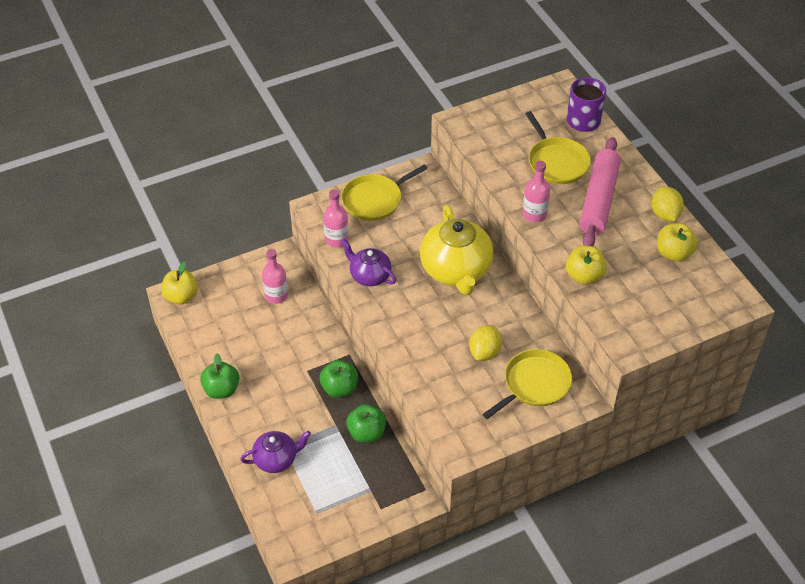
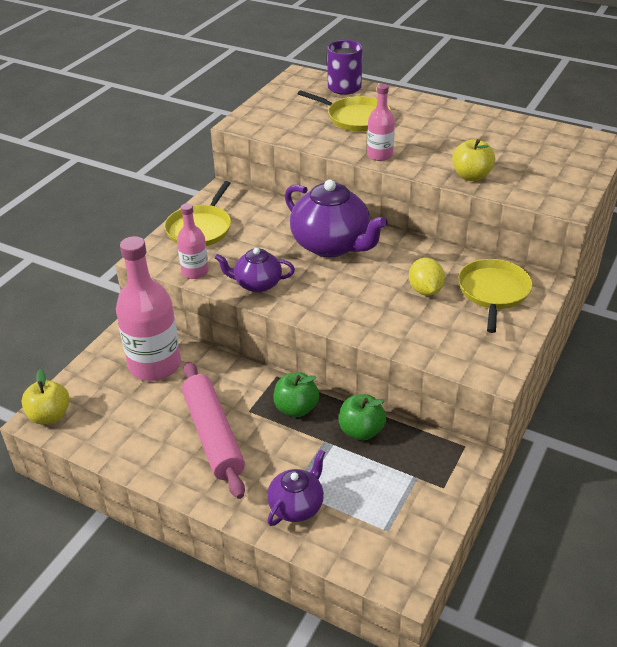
camera: 35 degrees left, 10 degrees down
green apple [200,353,239,399] -> none
pink bottle [262,249,288,304] -> pink bottle [116,236,181,381], size x1.91
yellow teapot [420,205,494,295] -> purple teapot [285,180,388,257]
pink rolling pin [579,137,621,246] -> pink rolling pin moved to [182,362,245,499]
yellow lemon [652,187,684,221] -> none
yellow apple [657,223,698,262] -> none

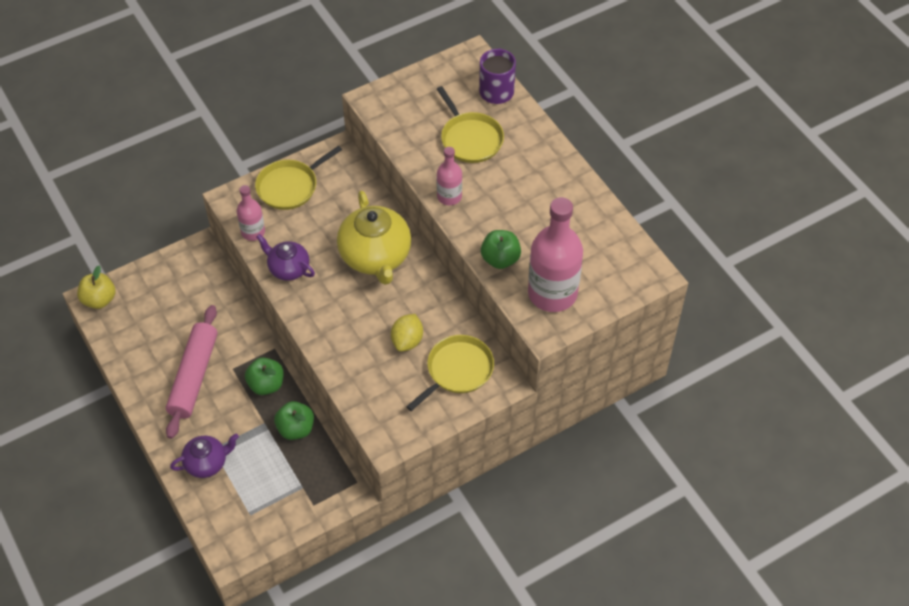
camera: 30 degrees right, 15 degrees up
pink bottle [116,236,181,381] -> pink bottle moved to [528,197,583,312]
purple teapot [285,180,388,257] -> yellow teapot [337,191,411,285]
yellow apple [452,139,495,181] -> green apple [481,230,521,269]

